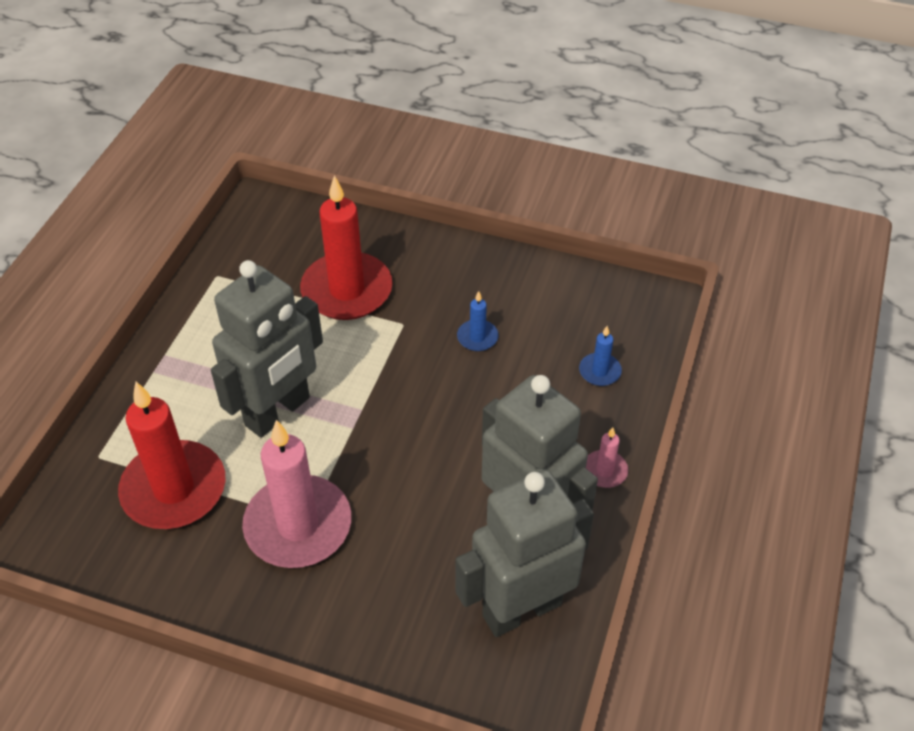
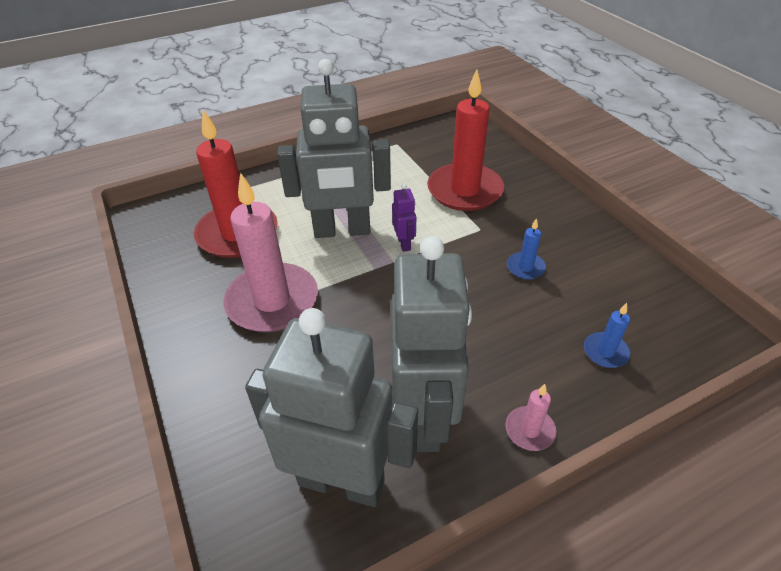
camera: 45 degrees right, 5 degrees down
none -> purple robot [392,183,416,252]

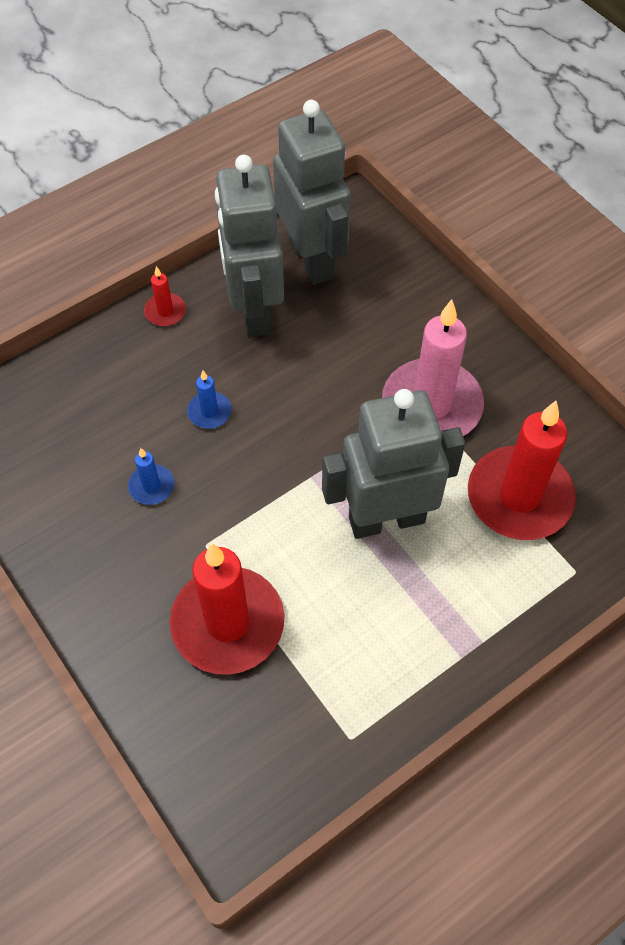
camera: 170 degrees right, 15 degrees up
grey robot [245,308,418,507] -> grey robot turned 120 degrees counterclockwise [273,100,351,285]
purple robot [392,183,416,252] -> none
pink candle [505,384,556,451] -> red candle [144,266,186,326]
blue candle [584,303,630,368] -> blue candle moved to [187,371,232,429]

